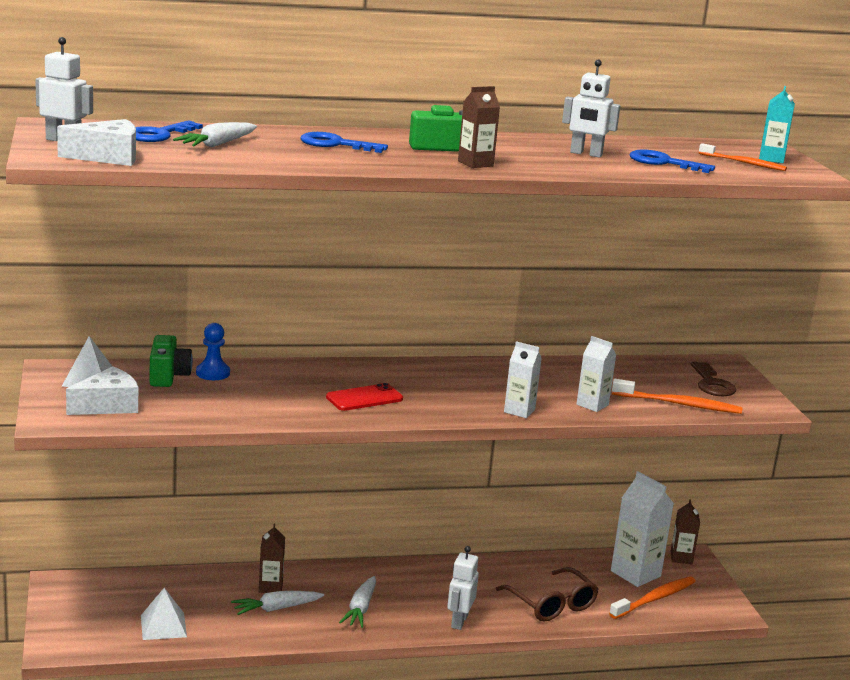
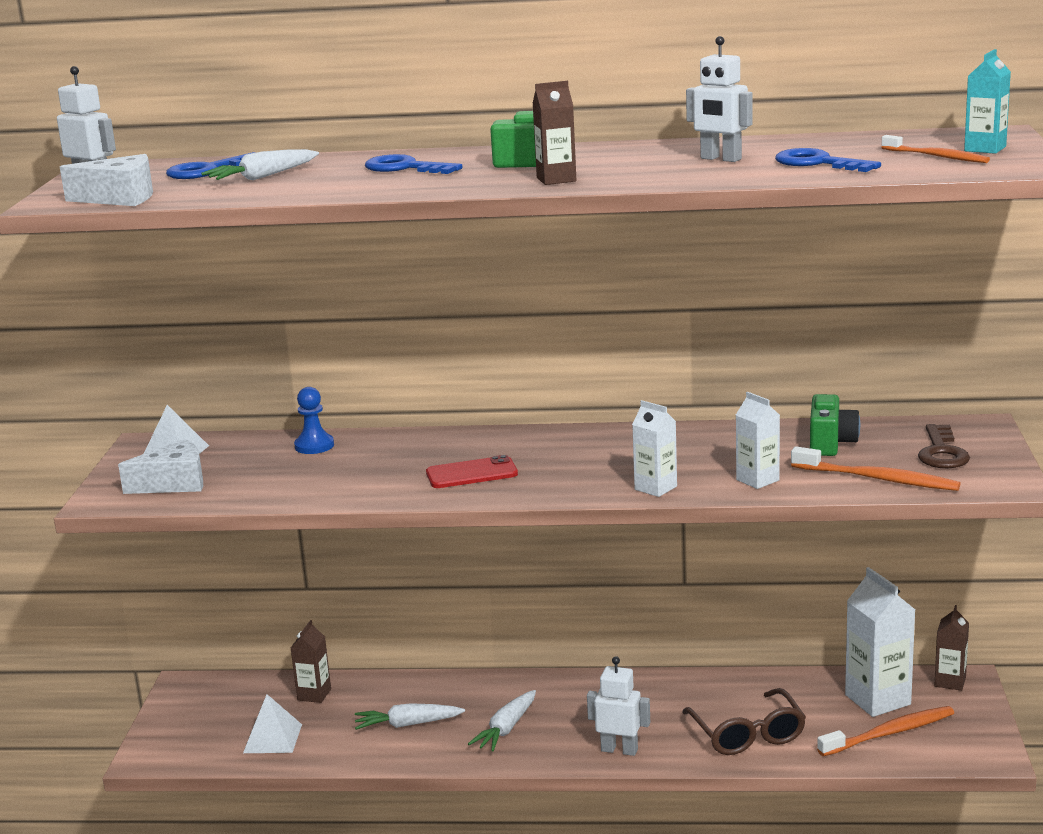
camera: 20 degrees right, 0 degrees up
green camera [149,335,193,387] -> green camera moved to [810,394,860,456]
brown carton [259,524,285,593] -> brown carton moved to [291,620,331,703]
white robot [447,546,479,630] -> white robot turned 75 degrees clockwise [587,656,650,756]

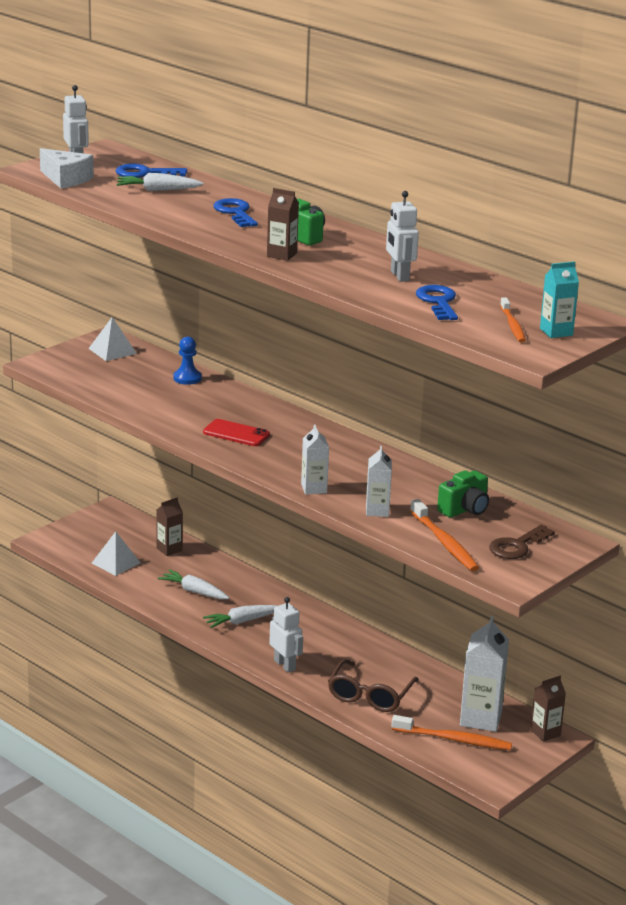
camera: 35 degrees right, 5 degrees up
white cheese [118,439,203,494] -> none

